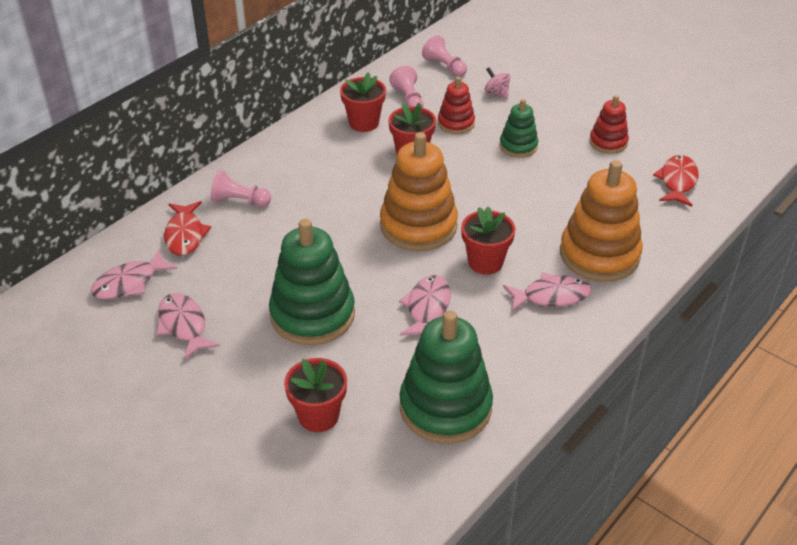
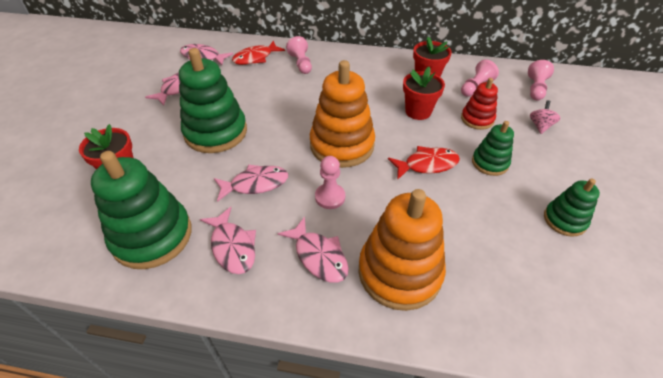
camera: 60 degrees right, 5 degrees up
red flower pot [461,206,515,275] -> pink pawn [315,156,345,209]
red stacking toy [589,95,629,154] -> green stacking toy [544,178,600,237]
red fish [653,155,698,207] -> red fish moved to [388,146,460,179]
none -> pink fish [200,207,256,274]

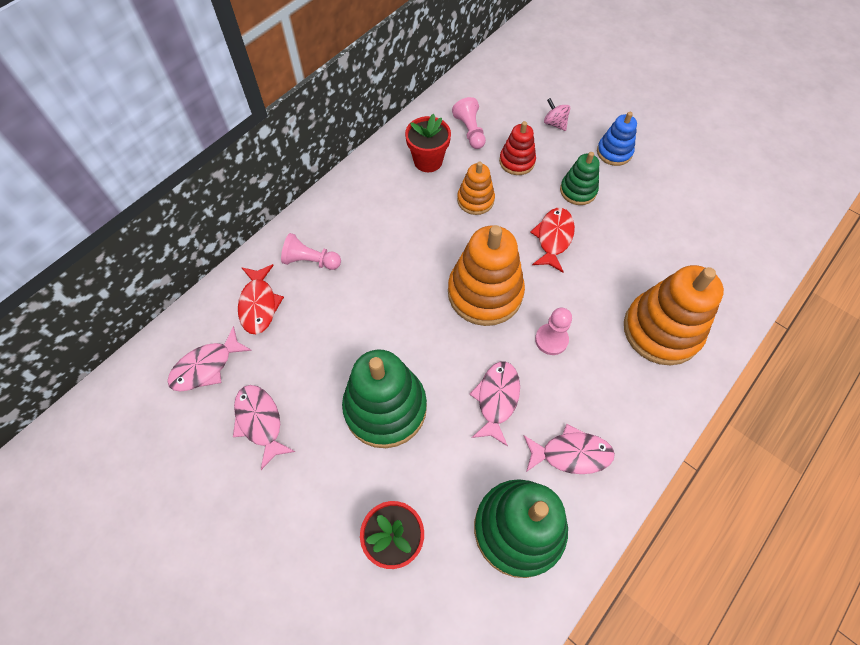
camera: 60 degrees left, 15 degrees up
pink fish [278,216,349,283] -> none
red flower pot [403,67,445,120] -> orange stacking toy [457,162,495,215]
pink pawn [528,60,554,101] -> none
green stacking toy [544,178,600,237] -> none
none -> blue stacking toy [597,112,637,166]

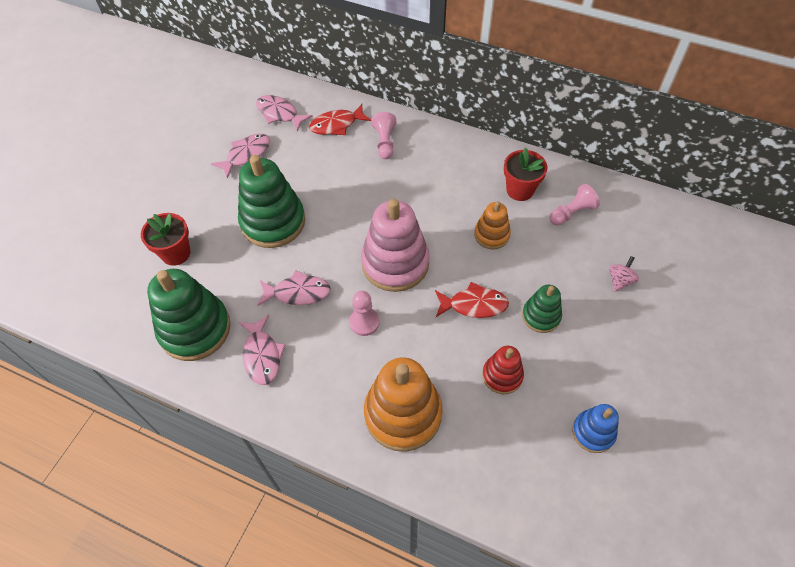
camera: 75 degrees right, 5 degrees down
orange stacking toy [448,225,525,326] -> pink stacking toy [361,199,430,292]
red stacking toy [499,121,536,175] -> red stacking toy moved to [482,346,524,394]
blue stacking toy [597,112,637,166] -> blue stacking toy moved to [572,404,619,453]

